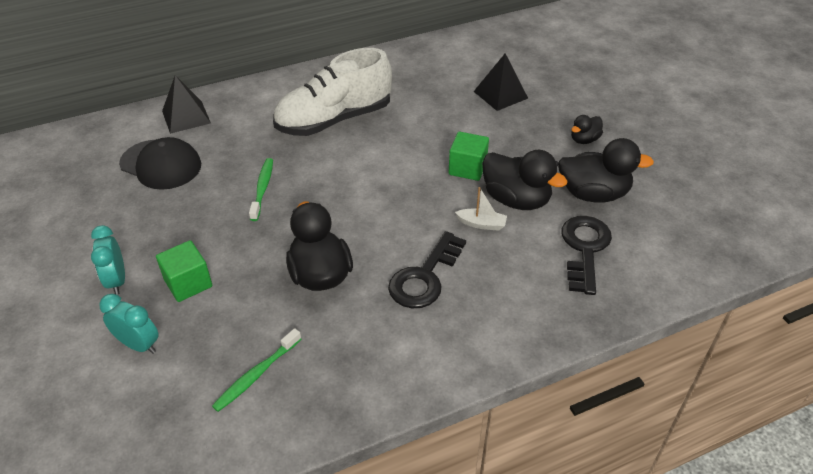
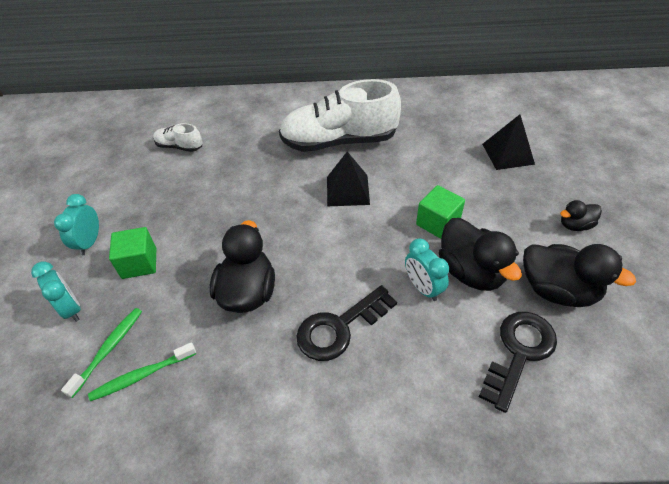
camera: 25 degrees right, 5 degrees up
black cap [119,137,201,190] -> white shoe [153,123,203,152]
black pyramid [162,75,211,134] -> black pyramid moved to [327,152,370,206]
green toothbrush [249,158,273,221] -> green toothbrush moved to [61,308,142,398]
white boat [455,187,507,231] -> turquoise clock [405,238,449,301]

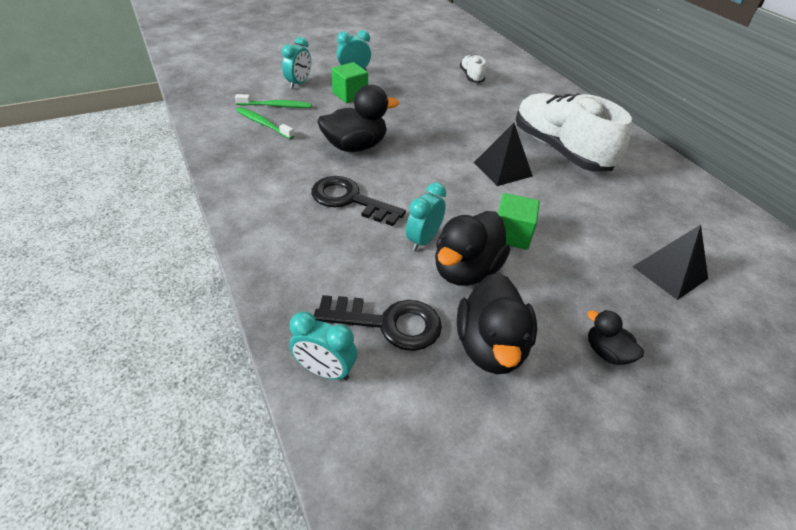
camera: 60 degrees right, 5 degrees down
none -> turquoise clock [289,312,357,380]

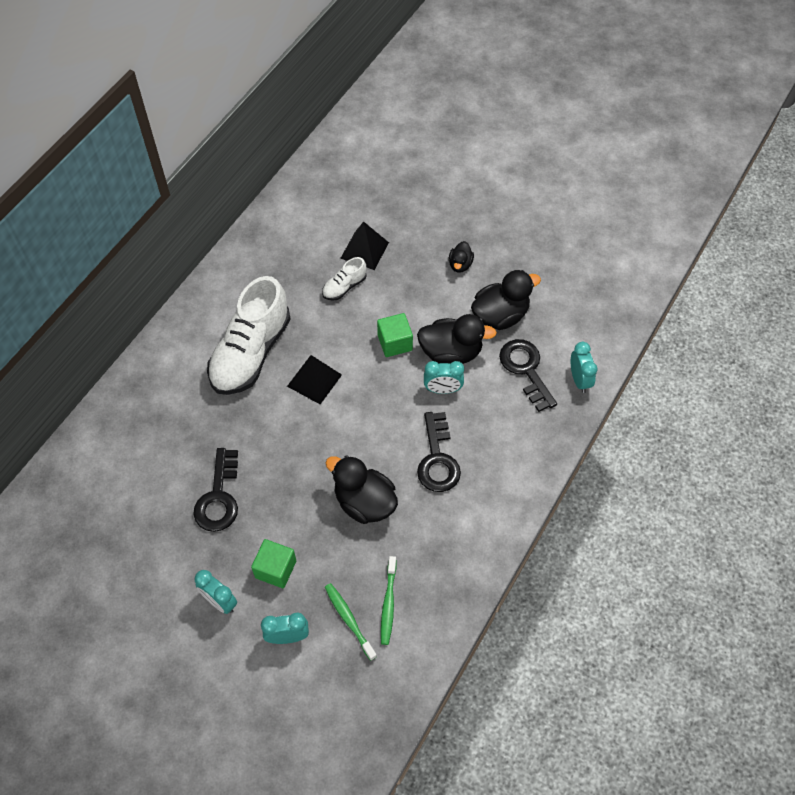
camera: 120 degrees left, 15 degrees up
white shoe [460,55,486,83] -> white shoe moved to [322,257,367,301]
none -> black key [193,448,238,532]

